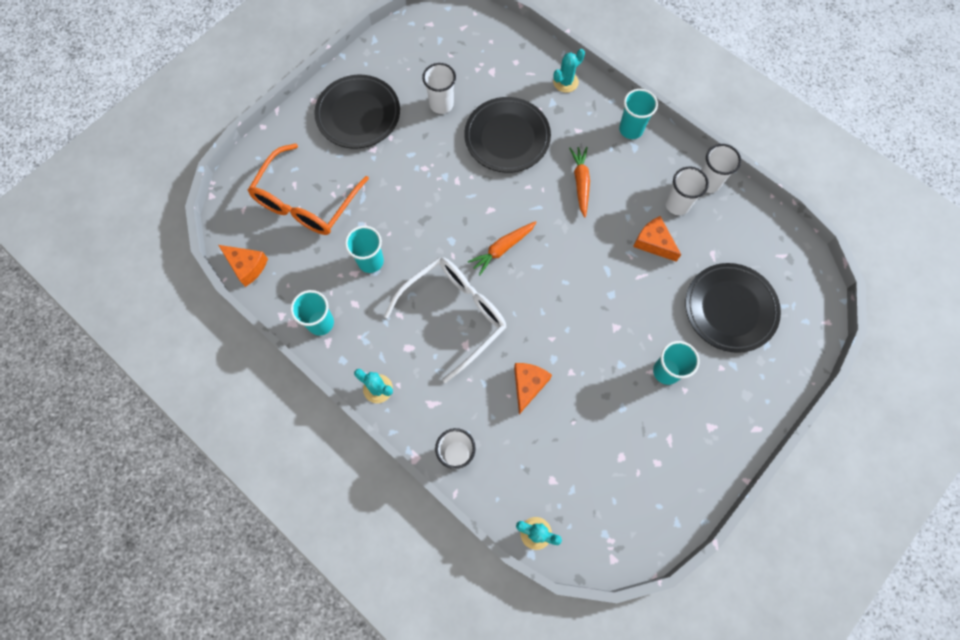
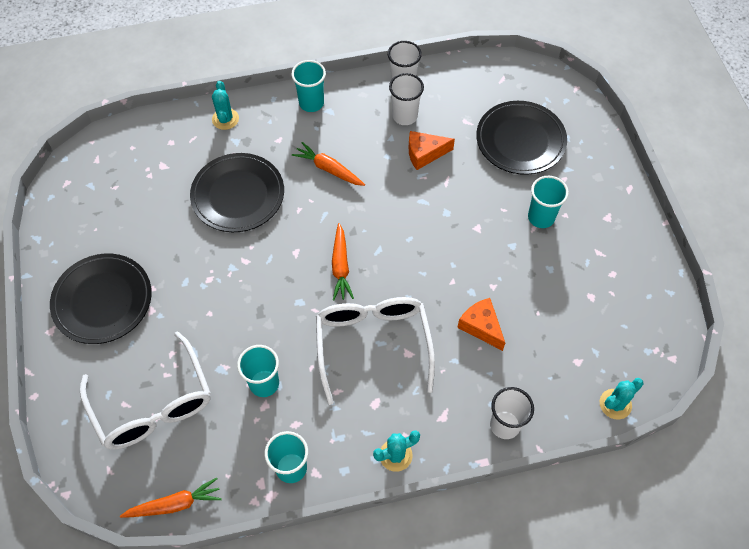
camera: 55 degrees left, 10 degrees down
orange cheese [218,245,268,287] -> orange carrot [120,477,222,518]
orange glasses [248,143,369,235] -> white glasses [80,332,211,450]
white cup [422,63,456,114] -> none

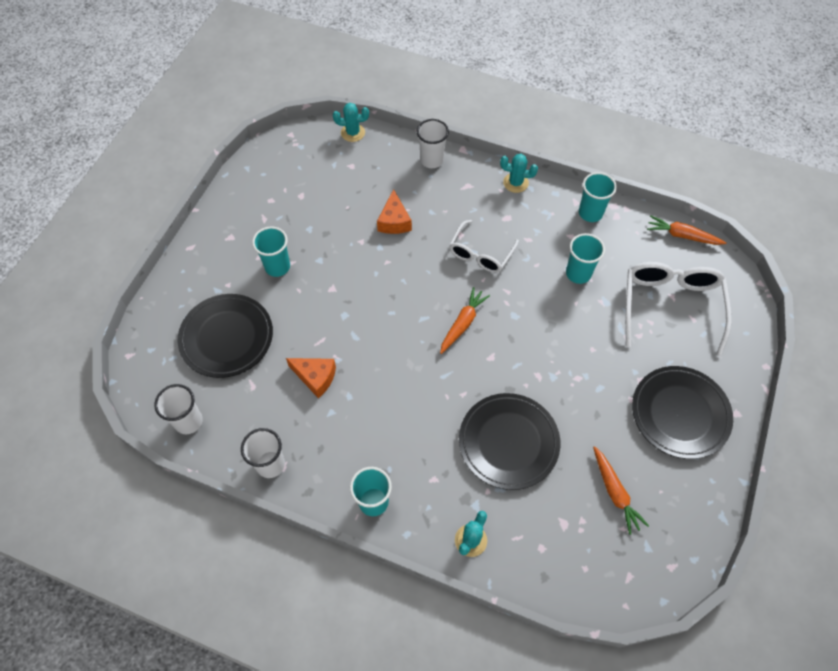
camera: 145 degrees left, 0 degrees up
orange carrot [292,142,365,186] -> orange carrot moved to [593,446,649,535]
white glasses [316,297,435,405] -> white glasses [449,220,519,273], size x0.63
white cup [389,73,424,125] -> white cup moved to [154,384,203,434]

